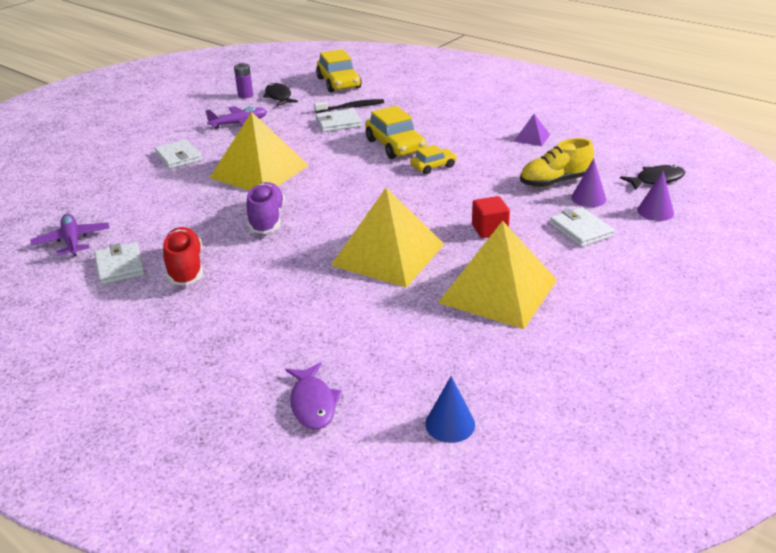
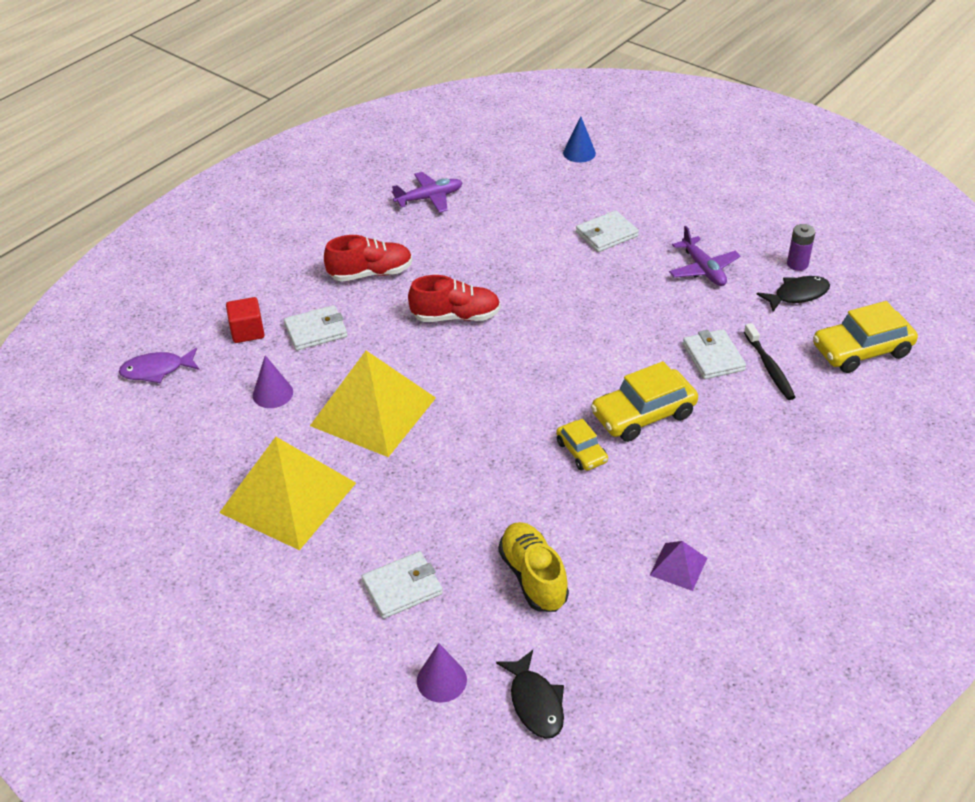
camera: 90 degrees right, 10 degrees up
white wallet [94,242,145,285] -> white wallet moved to [284,305,347,351]
yellow pyramid [210,112,309,190] -> none
purple shoe [246,182,285,234] -> red shoe [408,275,501,322]
blue cone [425,376,475,443] -> blue cone moved to [563,116,596,162]
red cube [472,196,510,238] -> red cube moved to [226,297,265,343]
purple cone [571,159,606,207] -> purple cone moved to [253,355,293,408]

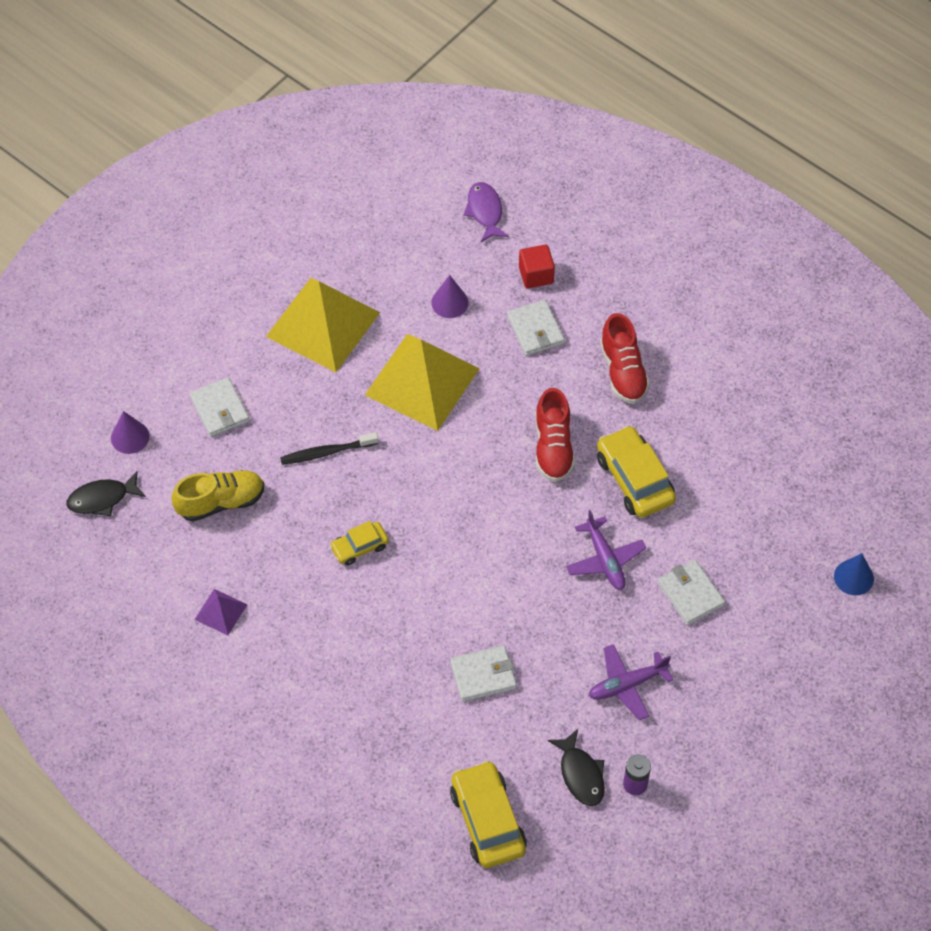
camera: 90 degrees right, 15 degrees up
purple plane [392,172,463,213] -> purple plane moved to [566,510,646,590]
yellow car [591,361,698,442] -> yellow car moved to [597,426,676,518]
black toothbrush [744,323,795,400] -> black toothbrush moved to [280,432,379,465]

